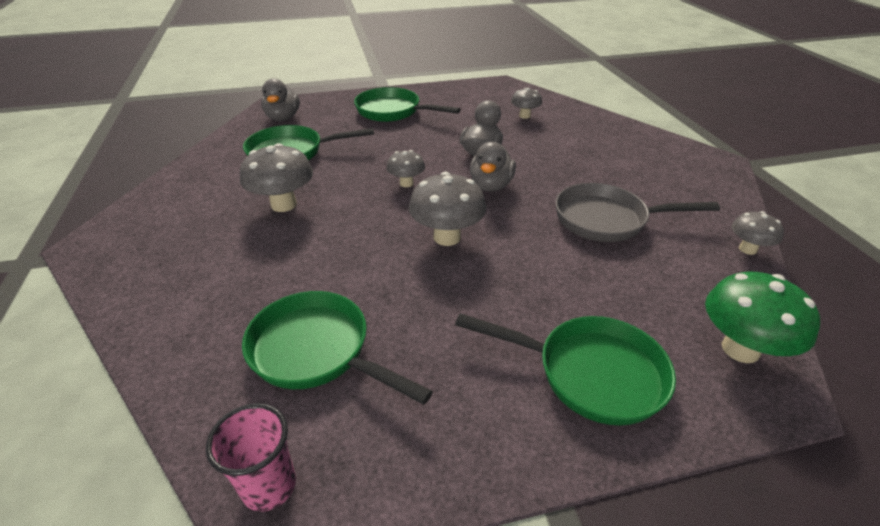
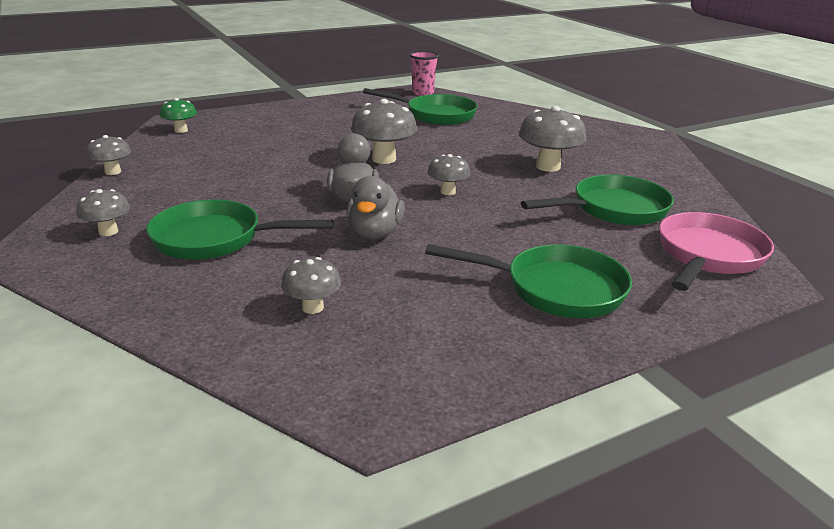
camera: 165 degrees right, 10 degrees down
grey duck [261,79,300,121] -> pink pan [659,212,774,291]
green pan [455,313,676,426] -> green pan moved to [146,200,334,260]
grey pan [556,183,720,242] -> none
green mushroom [705,271,820,363] -> green mushroom [160,98,197,133], size x0.59
none -> grey mushroom [76,189,130,236]

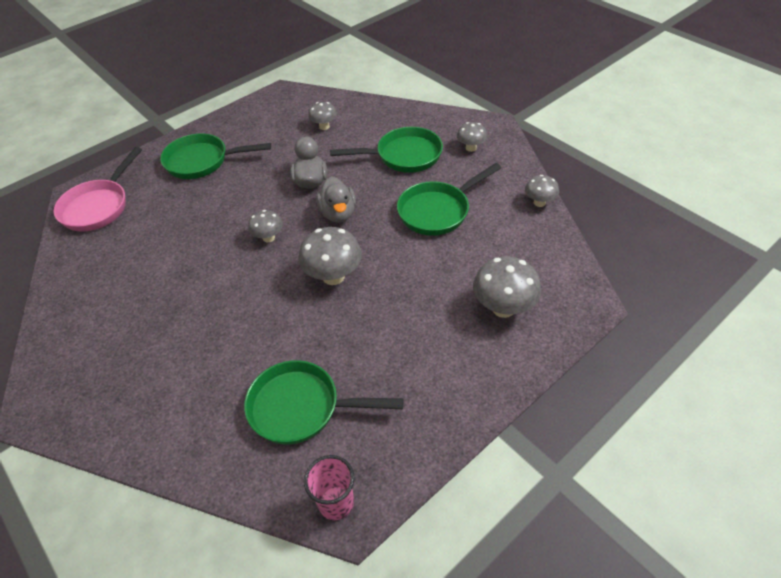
camera: 170 degrees right, 20 degrees up
green mushroom [160,98,197,133] -> none
grey mushroom [518,106,586,172] -> grey mushroom moved to [473,256,541,318]
green pan [521,175,674,225] -> green pan moved to [397,163,501,236]

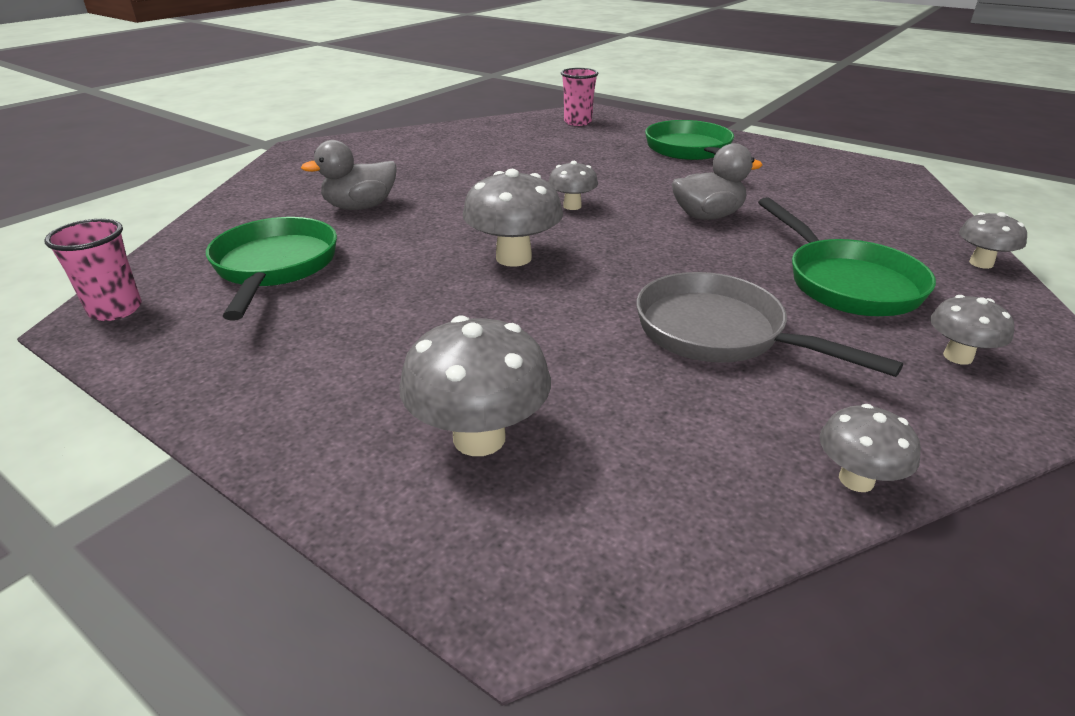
camera: 75 degrees right, 15 degrees down
pink pan [54,147,142,232] -> pink cup [561,68,598,126]
grey mushroom [308,102,337,130] -> grey mushroom moved to [959,212,1027,269]
grey duck [316,176,356,223] -> grey duck moved to [301,140,397,210]
green pan [397,163,501,236] -> grey pan [636,272,903,377]

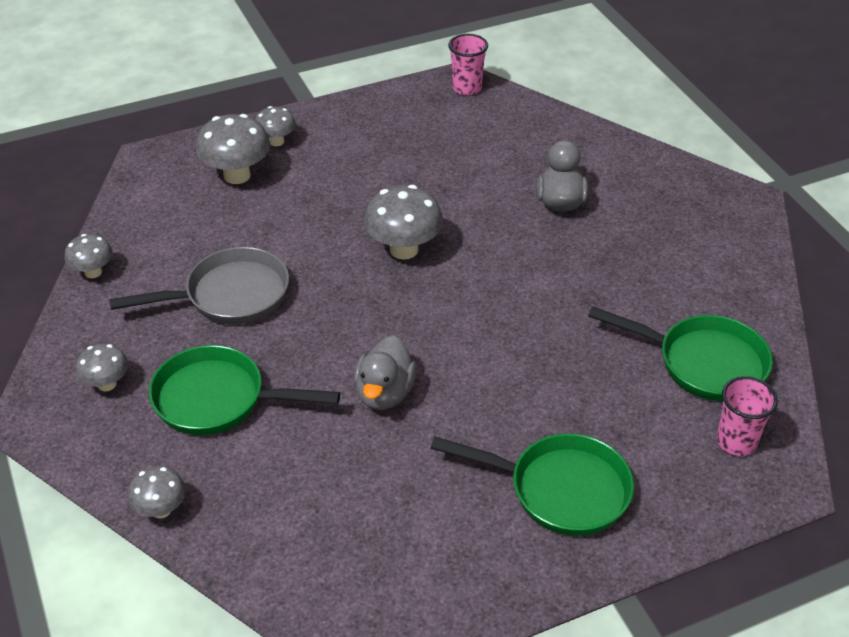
camera: 120 degrees right, 10 degrees up
green pan [206,217,337,321] -> green pan moved to [588,306,773,401]
grey mushroom [548,161,598,210] -> grey mushroom moved to [255,106,296,146]

